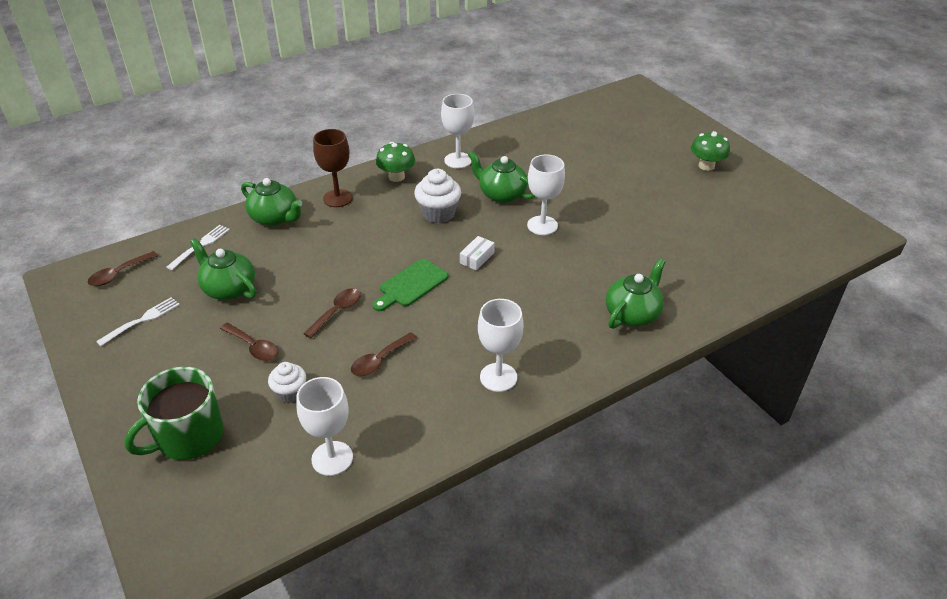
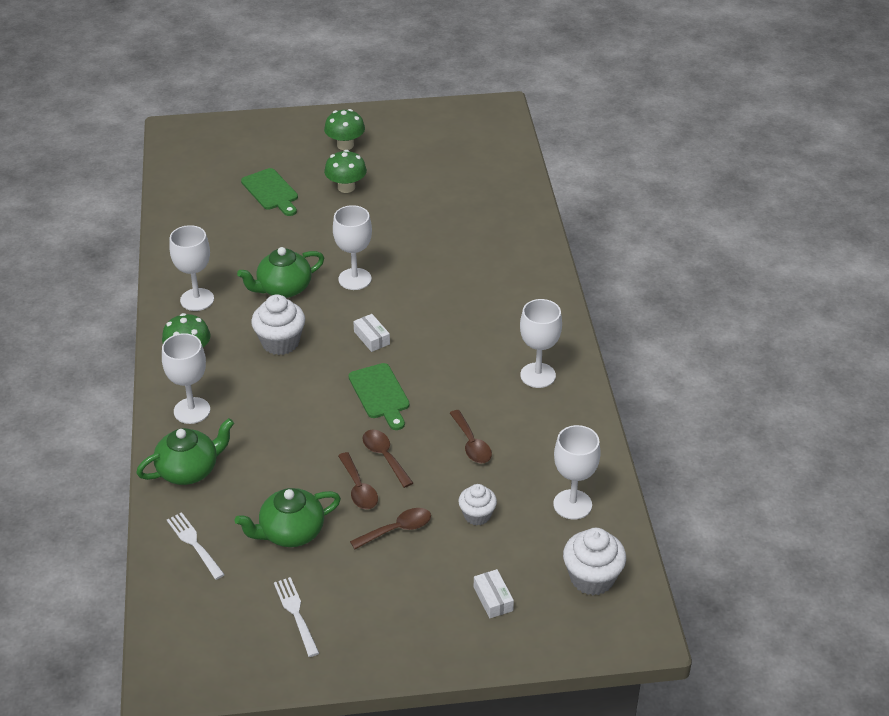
camera: 65 degrees left, 0 degrees up
brown spoon [88,251,158,286] -> brown spoon moved to [338,452,378,509]
green mug [124,367,224,460] -> white box [474,569,514,618]
brown goblet [313,129,353,207] -> white goblet [162,333,210,424]
green teapot [606,258,666,329] -> none
none -> green cutting board [241,168,298,216]
none -> green mushroom [324,150,367,193]
none -> white cupcake [563,528,626,595]

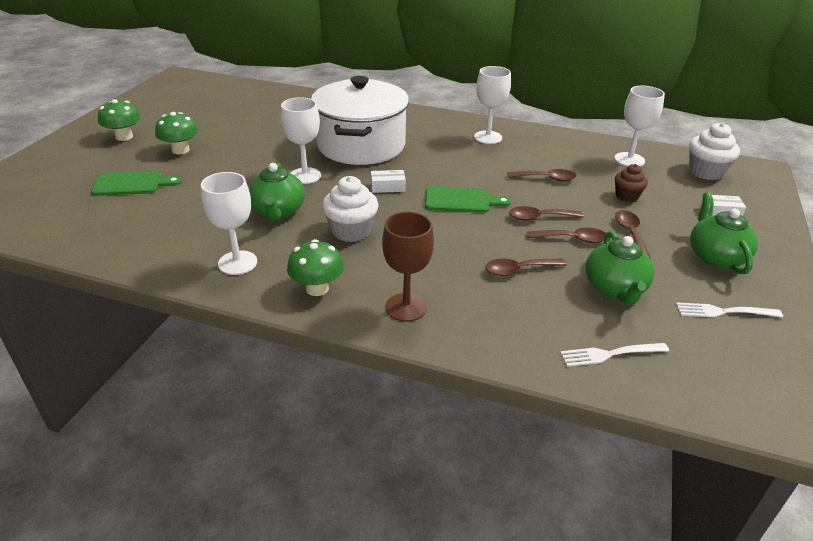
camera: 65 degrees left, 5 degrees down
green teapot [136,418,234,485] -> green teapot moved to [690,192,758,274]
white goblet [162,333,210,424] -> brown goblet [382,212,434,322]
white cupcake [458,484,497,525] -> brown cupcake [615,164,648,202]
none -> white pot [311,76,409,165]
none -> brown spoon [485,259,566,276]

